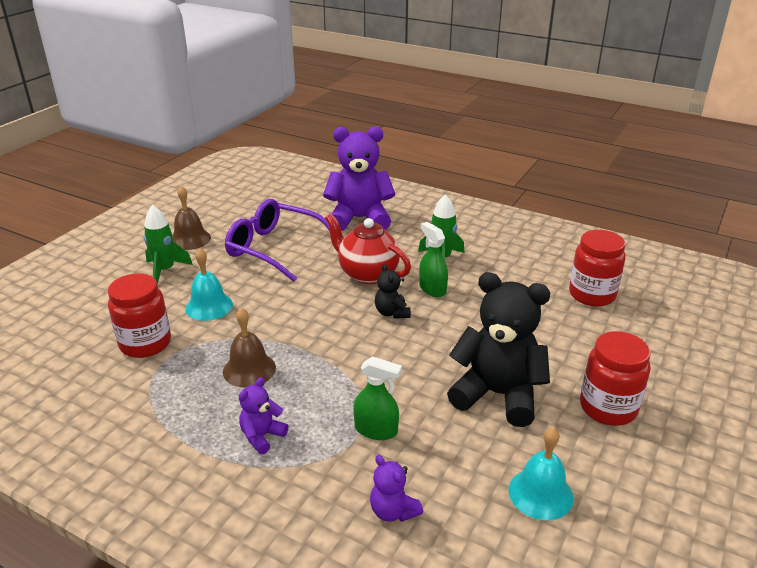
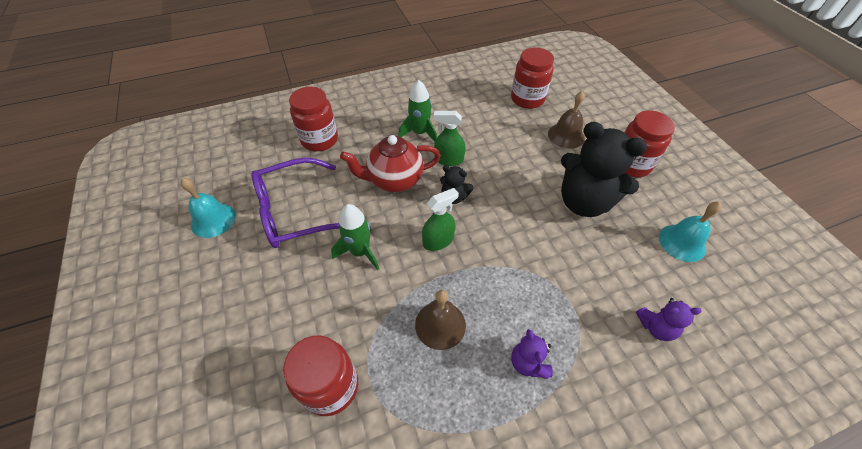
camera: 50 degrees left, 20 degrees up
green rocket [144,205,193,284] -> green rocket moved to [331,204,379,270]
brown bell [172,186,211,250] -> brown bell moved to [548,91,585,149]
turquoise bell [185,248,233,321] -> turquoise bell moved to [181,178,236,238]
purple teddy bear [323,126,395,231] -> red jar [289,87,338,151]
green spray bottle [353,356,402,440] -> green spray bottle moved to [422,188,459,251]
black teddy bear [447,272,551,427] -> black teddy bear turned 120 degrees counterclockwise [561,122,647,217]

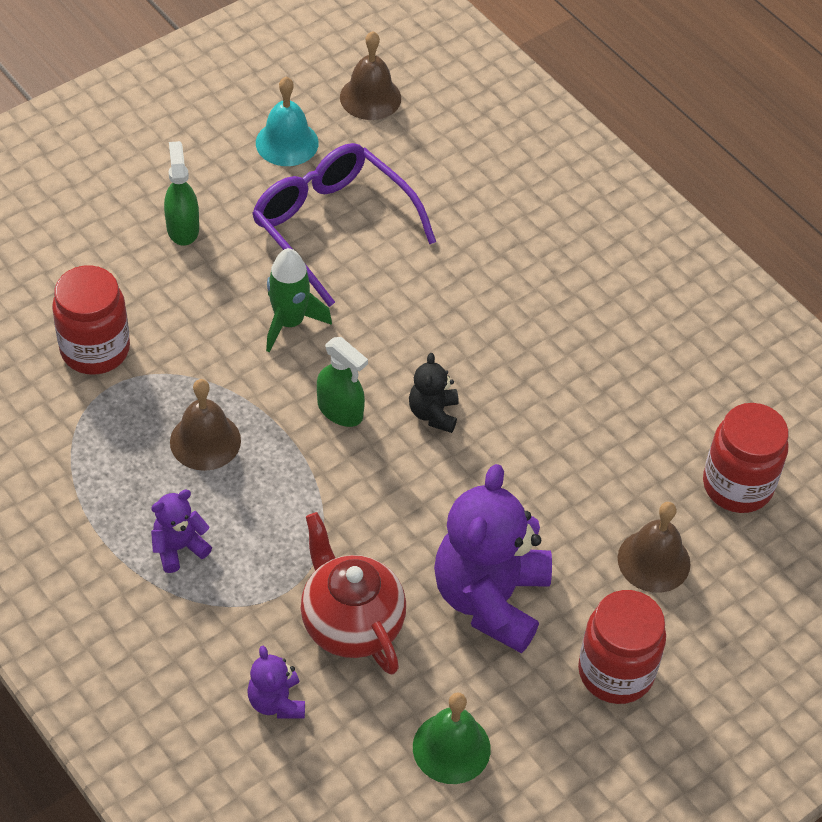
camera: 70 degrees right, 0 degrees up
red jar [289,87,338,151] -> none
red teapot [340,135,441,192] -> red teapot moved to [301,512,406,675]
green rocket [398,80,437,142] -> none
green spray bottle [434,111,465,166] -> green spray bottle moved to [164,141,199,246]
black teddy bear [561,122,647,217] -> purple teddy bear [434,464,552,653]
turquoise bell [659,202,721,262] -> green bell [413,692,491,784]
none -> brown bell [340,31,401,120]

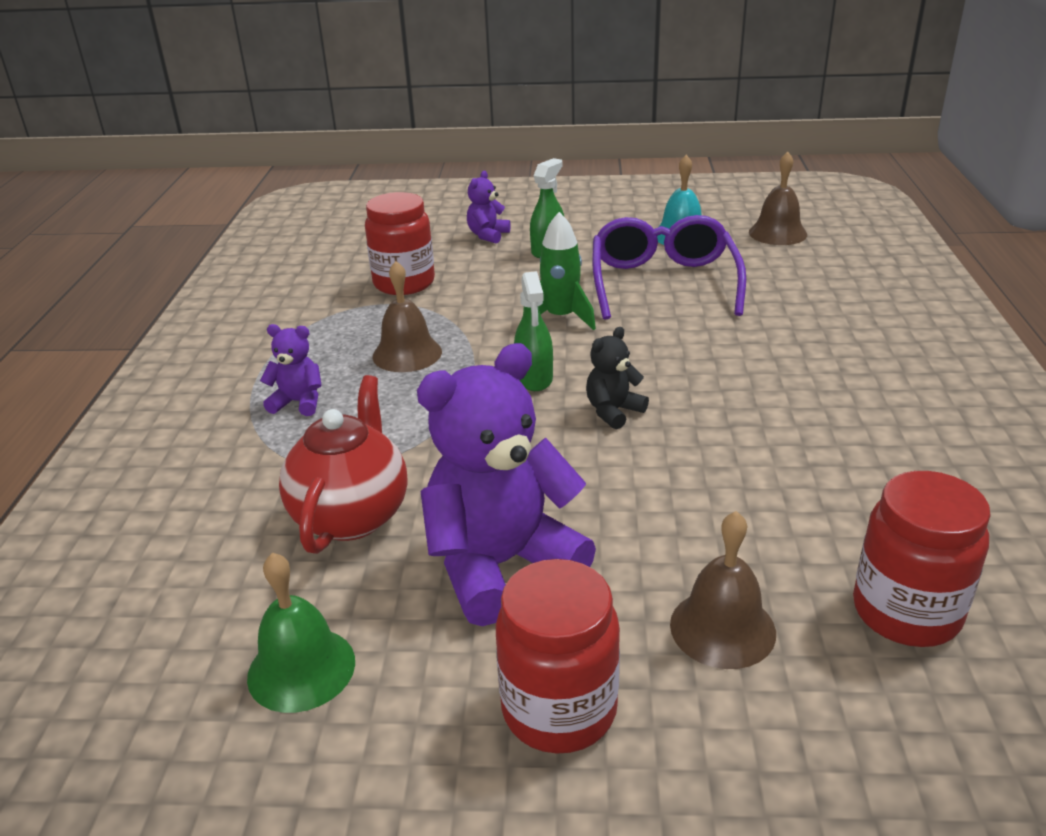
camera: 45 degrees right, 20 degrees down
purple teddy bear [247,646,305,718] -> purple teddy bear moved to [467,171,511,243]

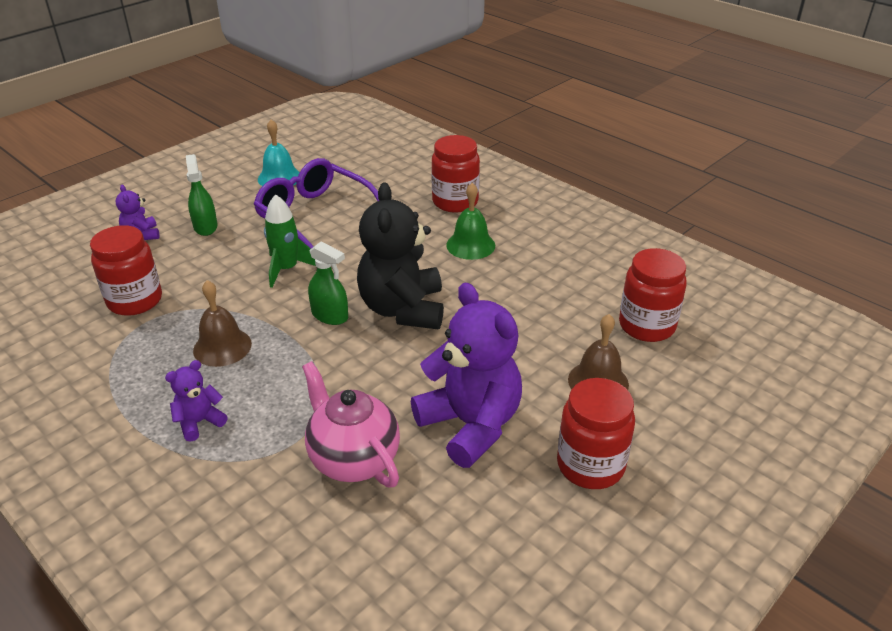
camera: 50 degrees left, 5 degrees up
green bell [247,552,355,713] -> green bell moved to [446,183,495,260]
red teapot [279,375,407,554] -> pink teapot [302,361,400,488]
purple teddy bear [417,343,596,626] -> purple teddy bear turned 135 degrees clockwise [411,283,522,468]
black teddy bear [586,327,649,430] -> black teddy bear [357,183,444,329], size x2.15
brown bell [749,152,807,245] -> none
none -> red jar [431,135,480,212]

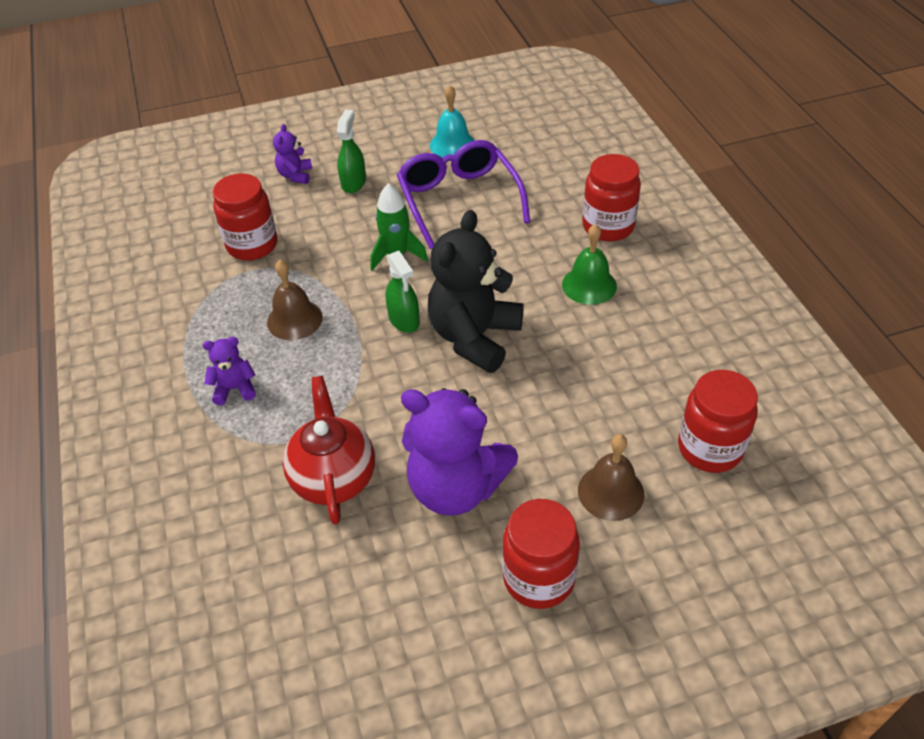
camera: 30 degrees right, 10 degrees up
pink teapot [302,361,400,488] -> red teapot [283,376,375,524]
purple teddy bear [411,283,522,468] -> purple teddy bear turned 120 degrees clockwise [401,388,518,516]

